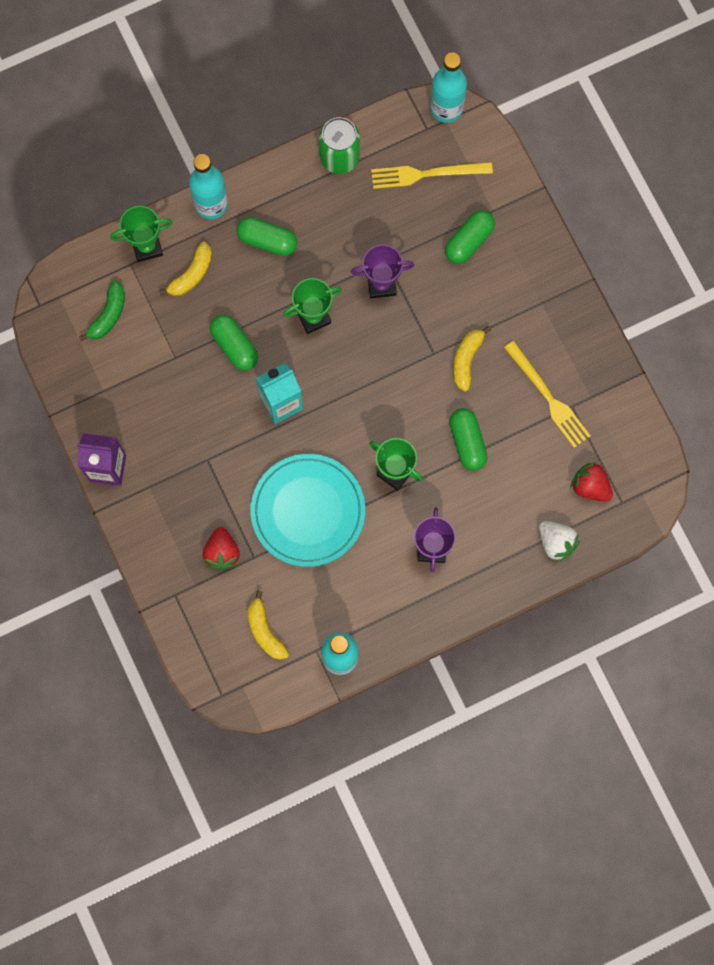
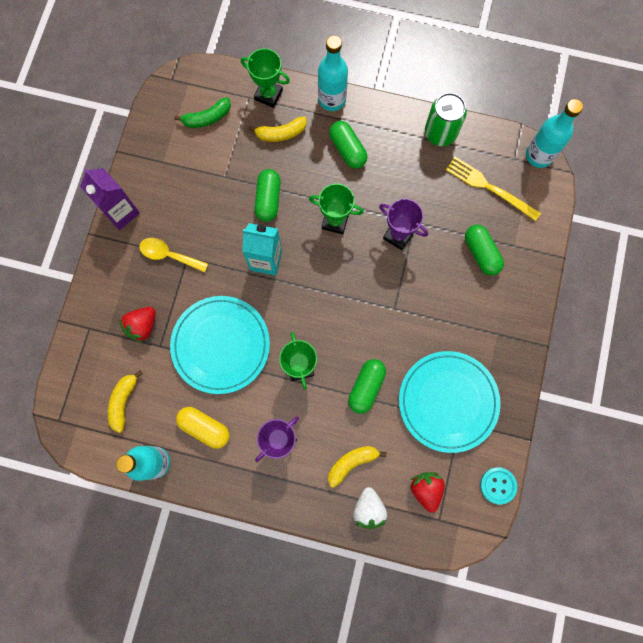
camera: 40 degrees right, 0 degrees up
green capsule [445,210,495,264] -> green capsule turned 75 degrees clockwise [465,225,504,276]
yellow banana [453,326,491,392] -> yellow banana moved to [328,446,387,488]
yellow fork [504,341,590,448] -> turquoise plate [399,351,501,453]
none -> yellow spoon [139,238,208,272]
none -> yellow capsule [176,407,230,449]
none -> turquoise button [480,467,517,505]

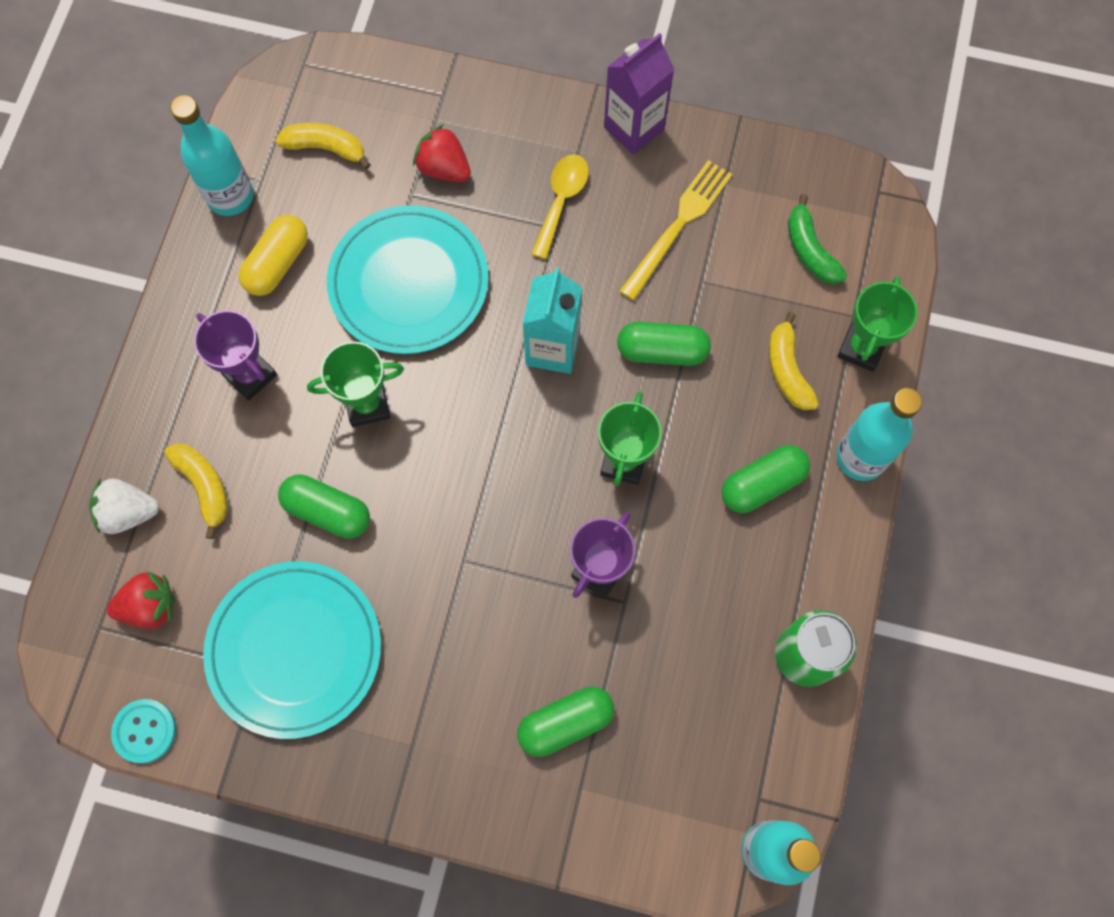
camera: 90 degrees right, 5 degrees down
yellow fork [446,157,541,221] -> yellow fork moved to [619,160,732,301]

